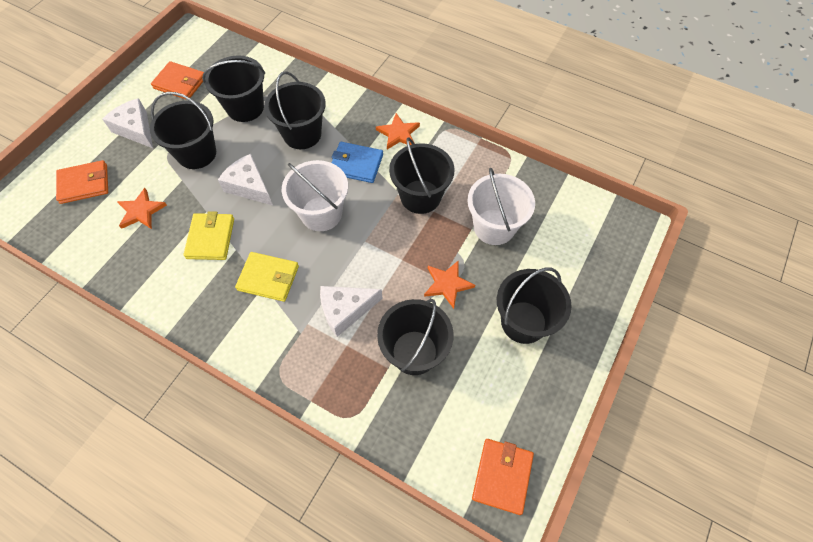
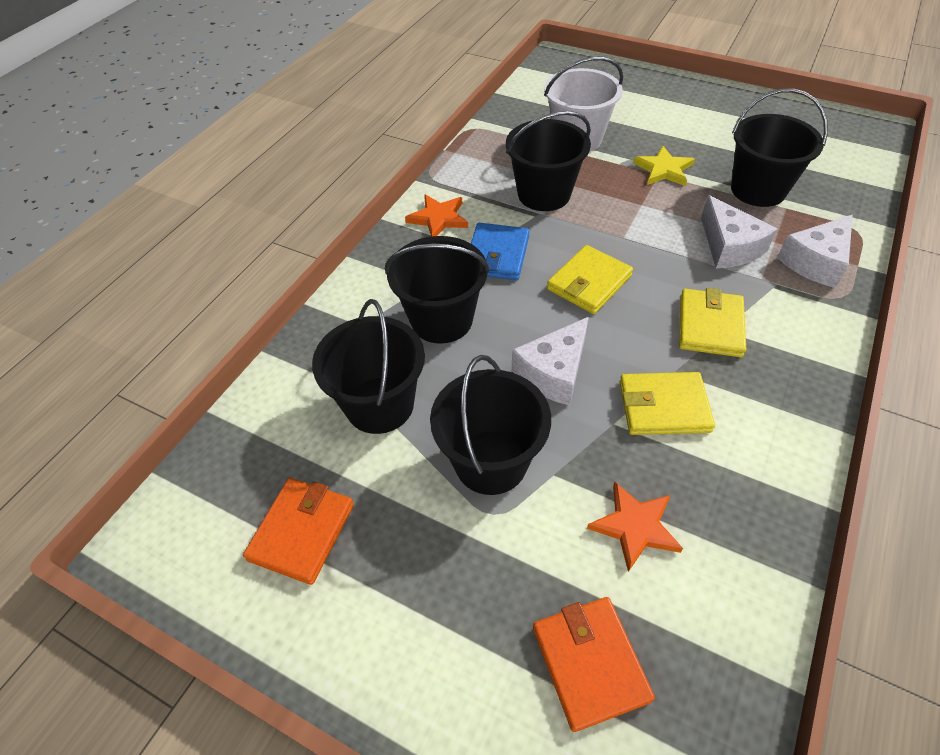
camera: 90 degrees left, 10 degrees down
white cheese [103,98,153,148] -> white cheese moved to [777,215,853,288]
white bucket [282,160,348,231] -> yellow wallet [547,245,633,314]
orange star [424,260,475,309] -> yellow star [633,146,695,186]
orange wallet [472,439,534,515] -> none
black bucket [497,267,571,344] -> none

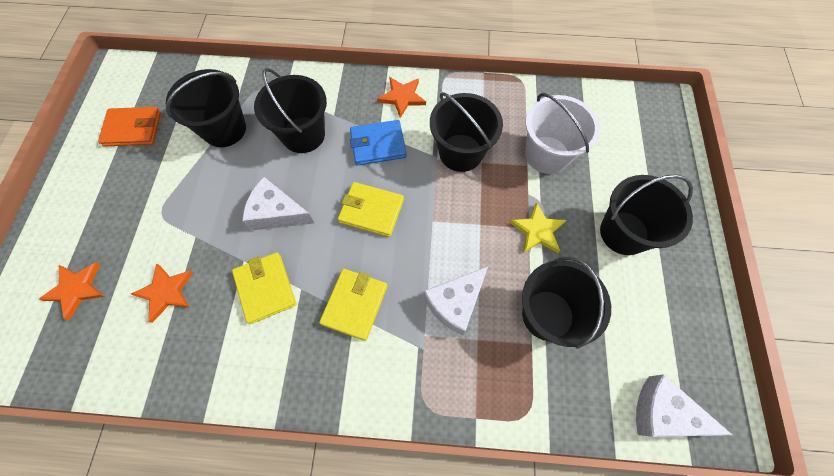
camera: 65 degrees right, 15 degrees up
black bucket [430,355,551,495] -> black bucket moved to [600,174,693,255]
orange wallet [533,597,655,732] -> orange star [39,263,104,320]
yellow wallet [679,288,746,357] -> yellow wallet turned 60 degrees counterclockwise [319,269,387,341]
white cheese [777,215,853,288] -> white cheese moved to [636,374,732,437]

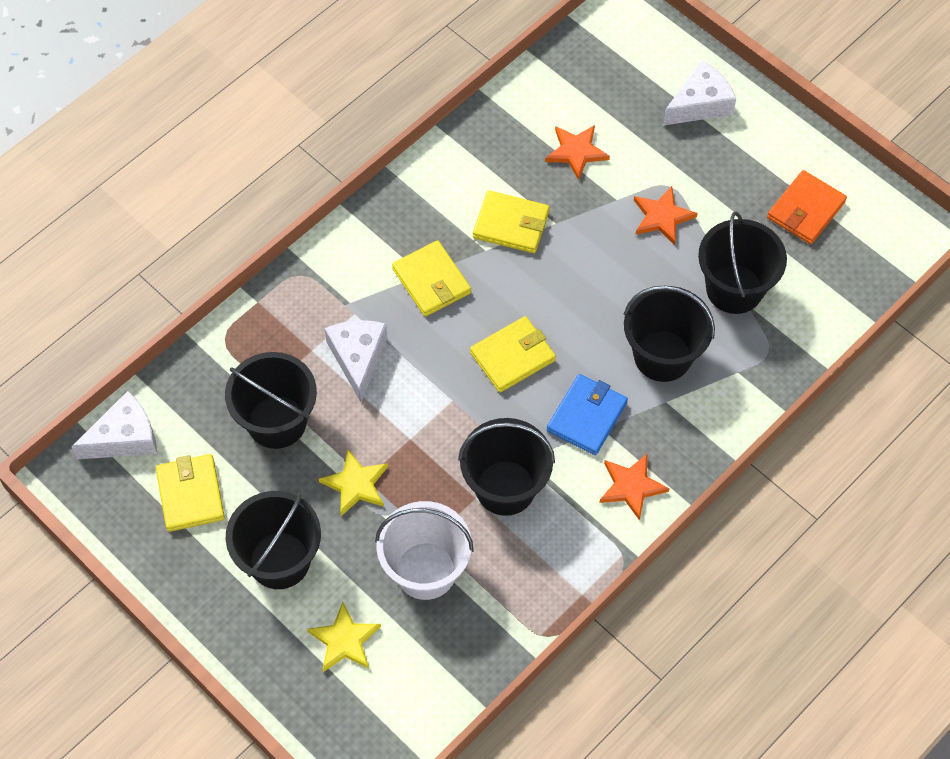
camera: 130 degrees right, 5 degrees down
orange star [39,263,104,320] -> orange star moved to [634,186,698,245]
white cheese [242,177,314,231] -> white cheese moved to [663,60,736,126]
none -> yellow wallet [156,454,225,532]
none -> yellow star [307,602,381,672]

